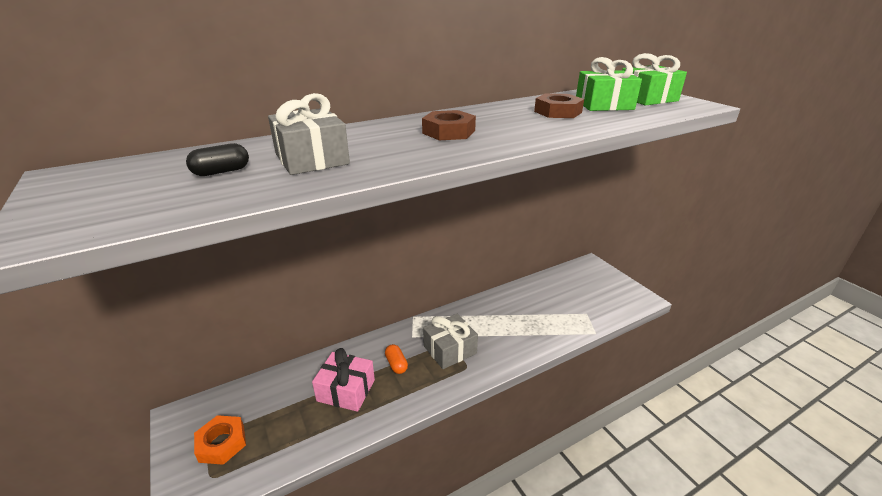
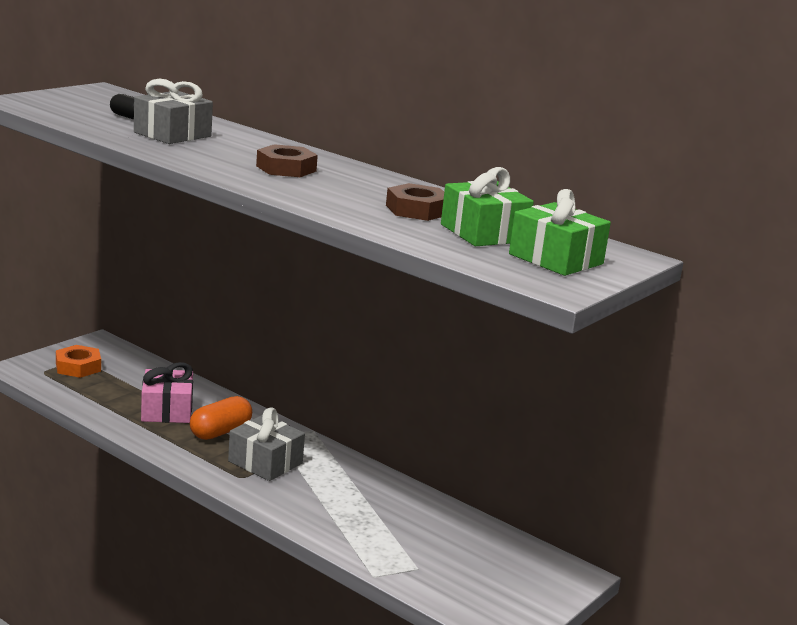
camera: 65 degrees right, 10 degrees down
orange capsule [385,344,408,374] -> orange capsule [190,396,252,440], size x1.59

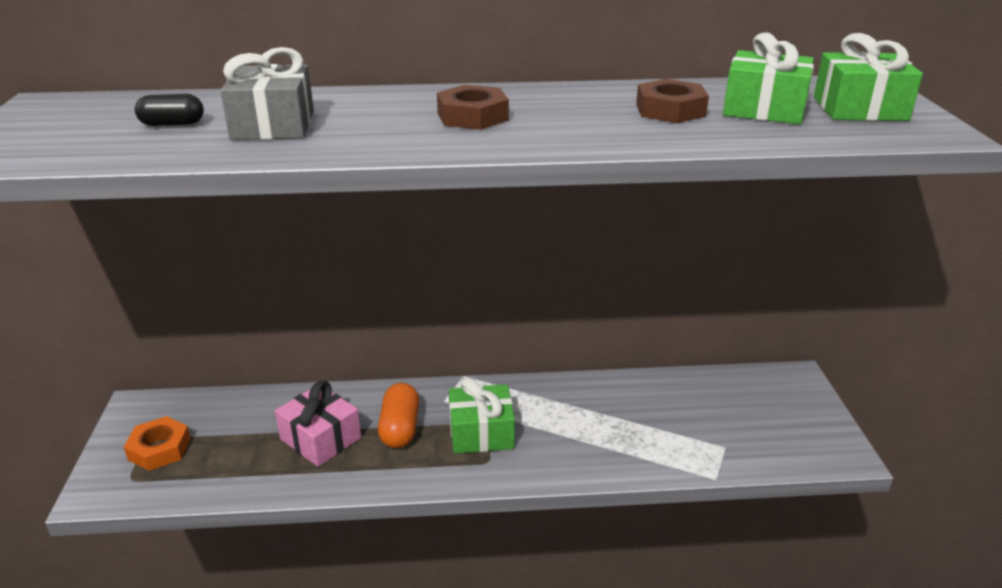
camera: 40 degrees left, 10 degrees up
grey gift [228,407,305,481] -> green gift [449,378,515,454]

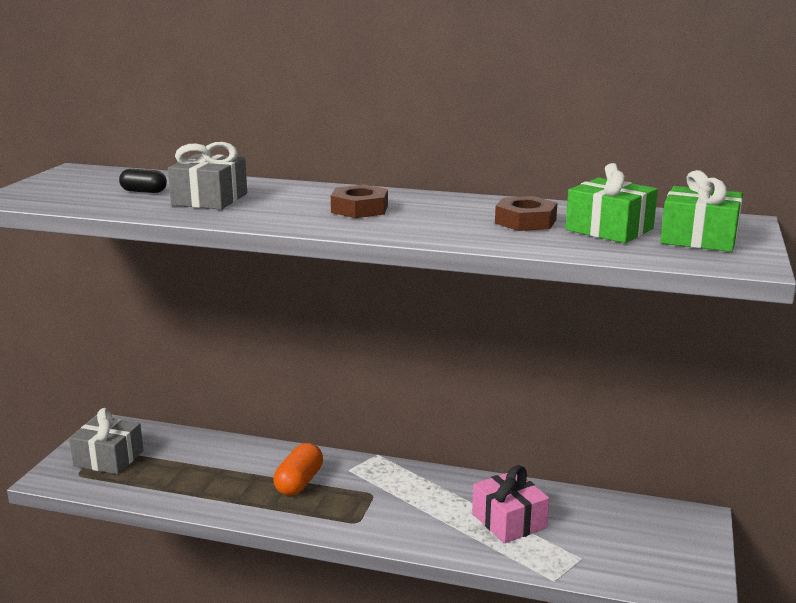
camera: 20 degrees right, 10 degrees down
orange nut [124,416,191,471] -> grey gift [69,408,143,474]
pink gift [275,380,361,467] -> pink gift moved to [472,465,549,543]
green gift [449,378,515,454] -> none

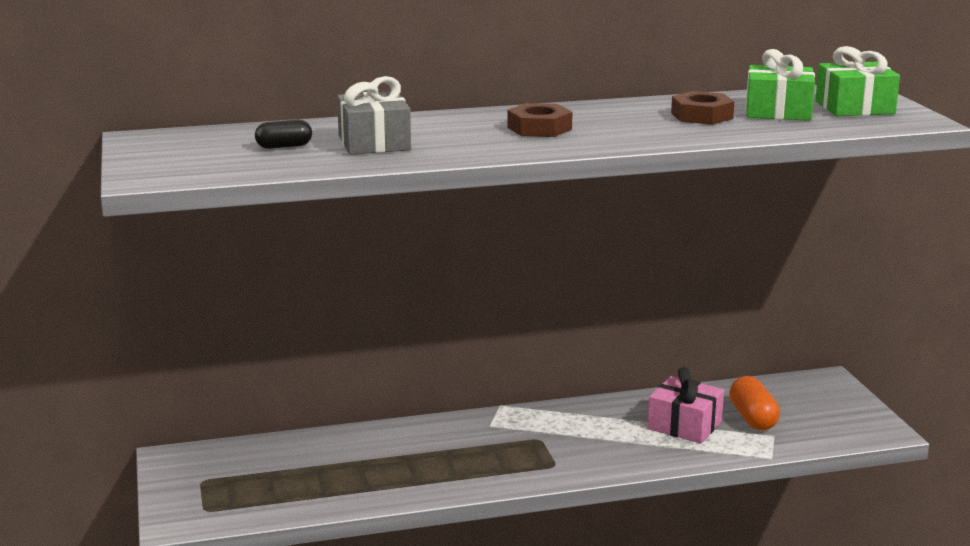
camera: 30 degrees left, 0 degrees up
grey gift [69,408,143,474] -> none
orange capsule [273,443,323,496] -> orange capsule moved to [729,376,780,430]

